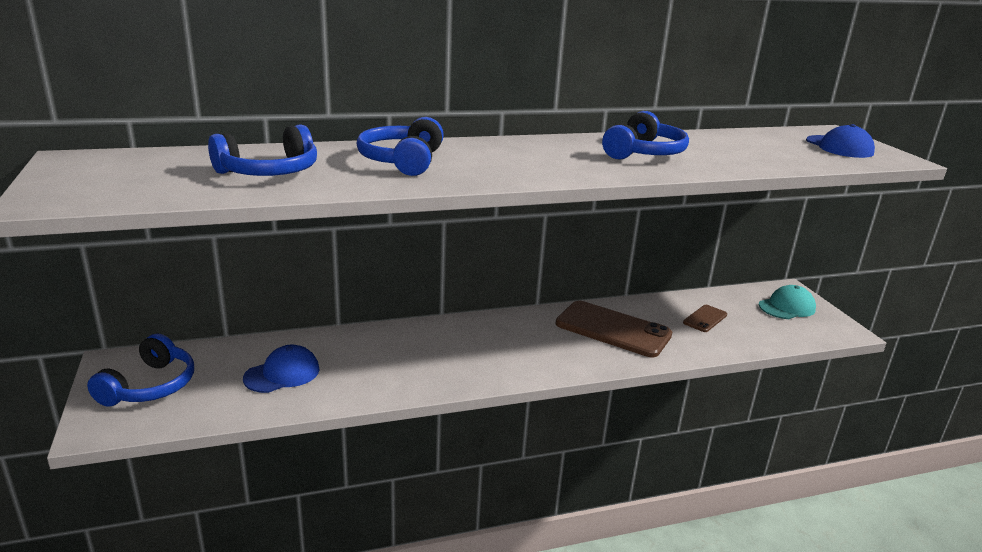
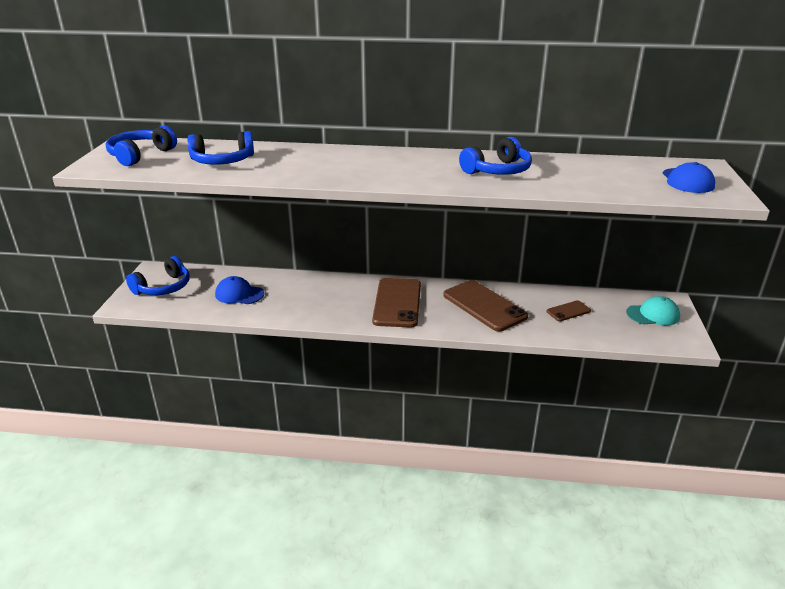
camera: 25 degrees right, 5 degrees up
blue cap [243,345,319,393] -> blue cap turned 150 degrees counterclockwise [215,276,264,304]
blue headphones [357,117,444,176] -> blue headphones moved to [105,126,177,166]
none -> brown phone [372,278,421,327]

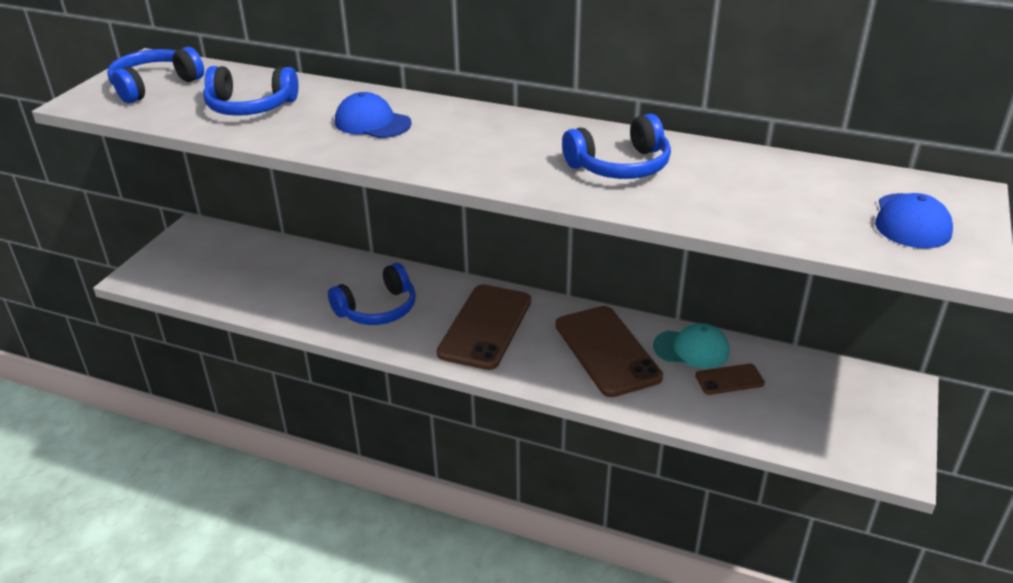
camera: 15 degrees right, 5 degrees up
blue headphones [126,256,190,295] -> blue headphones moved to [328,263,416,325]
blue cap [215,276,264,304] -> blue cap moved to [335,92,412,138]
turquoise cap [626,296,680,325] -> turquoise cap moved to [653,323,730,369]

